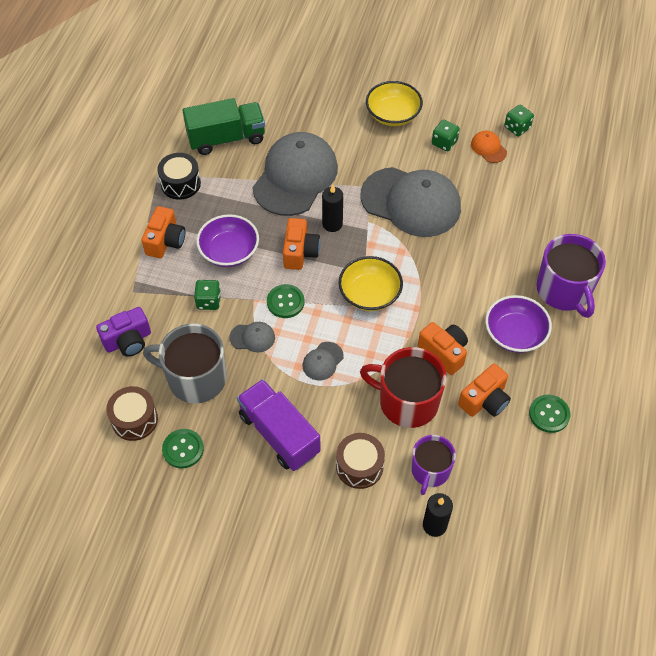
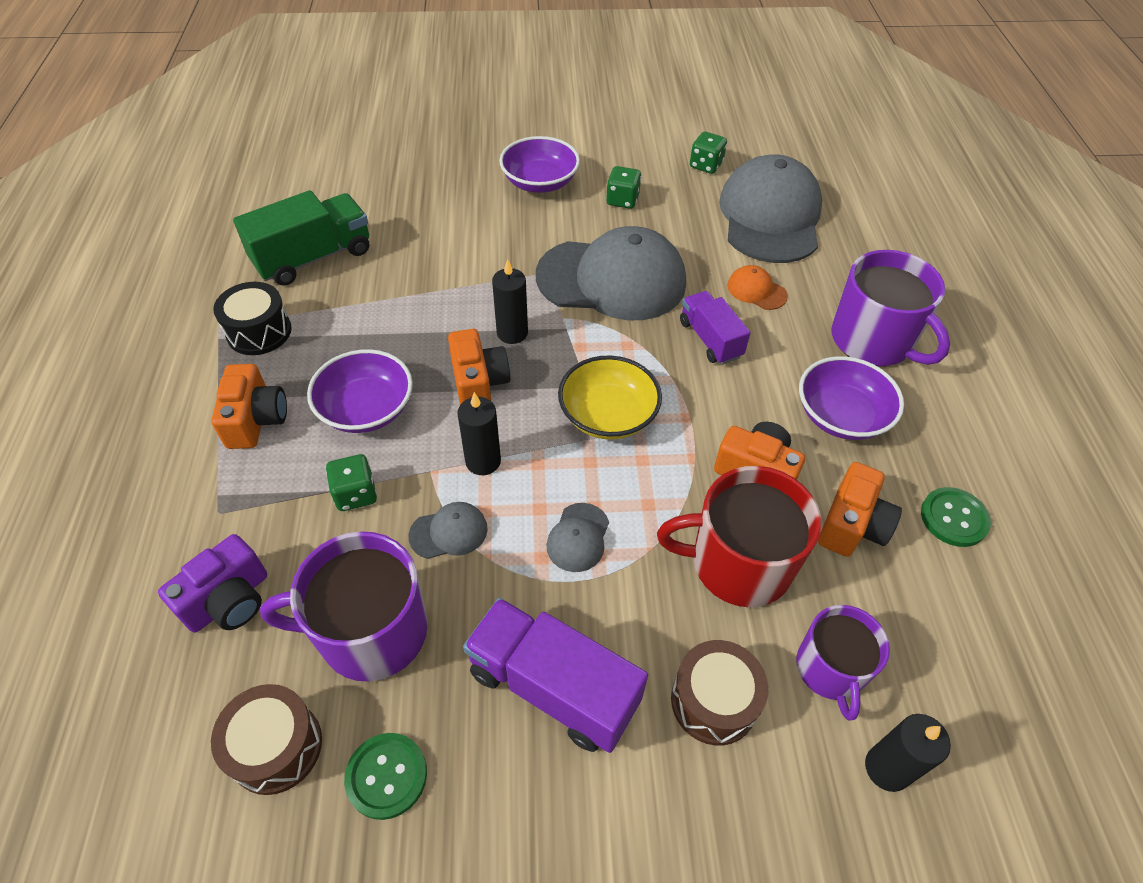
camera: 20 degrees left, 5 degrees down
grey mug [143,323,226,404] -> purple mug [260,531,428,682]
grey cap [252,132,338,216] -> grey cap moved to [719,154,822,263]
green button [267,284,304,318] -> black candle [457,392,501,475]
yellow bowl [366,81,423,126] -> purple bowl [499,136,580,193]
orange cap [471,131,507,163] -> orange cap moved to [727,265,788,310]
none -> purple truck [680,291,751,365]

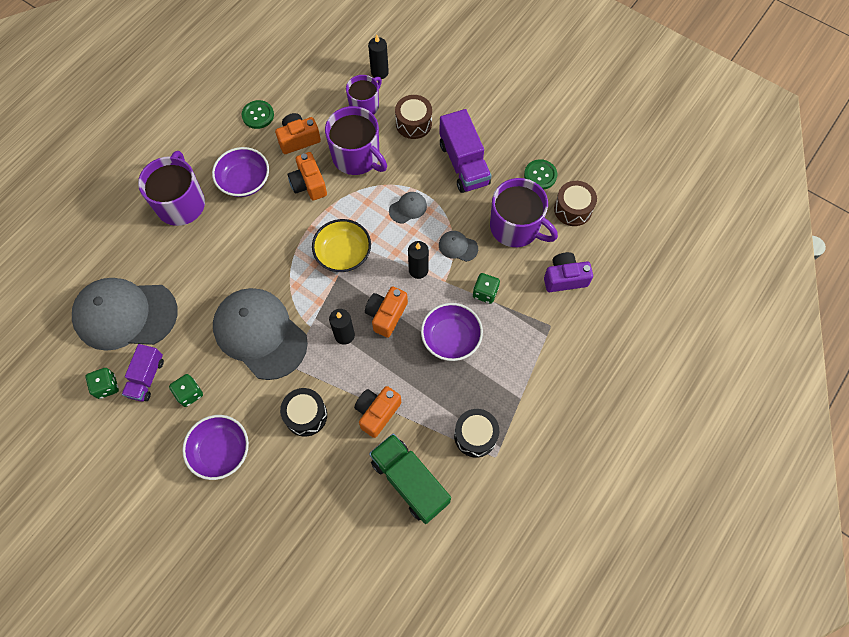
camera: 140 degrees left, 15 degrees up
orange camera [211,364,287,449] -> orange camera moved to [354,386,401,438]
green truck [233,190,369,286] -> green truck turned 45 degrees clockwise [369,433,451,524]
red mug [657,466,821,607] -> purple mug [325,106,387,175]
purple truck [680,291,751,365] -> purple truck moved to [122,344,164,402]
grey cap [719,154,822,263] -> grey cap turned 45 degrees clockwise [72,278,178,351]
orange cap [727,265,788,310] -> none
none -> black drum [280,388,327,437]

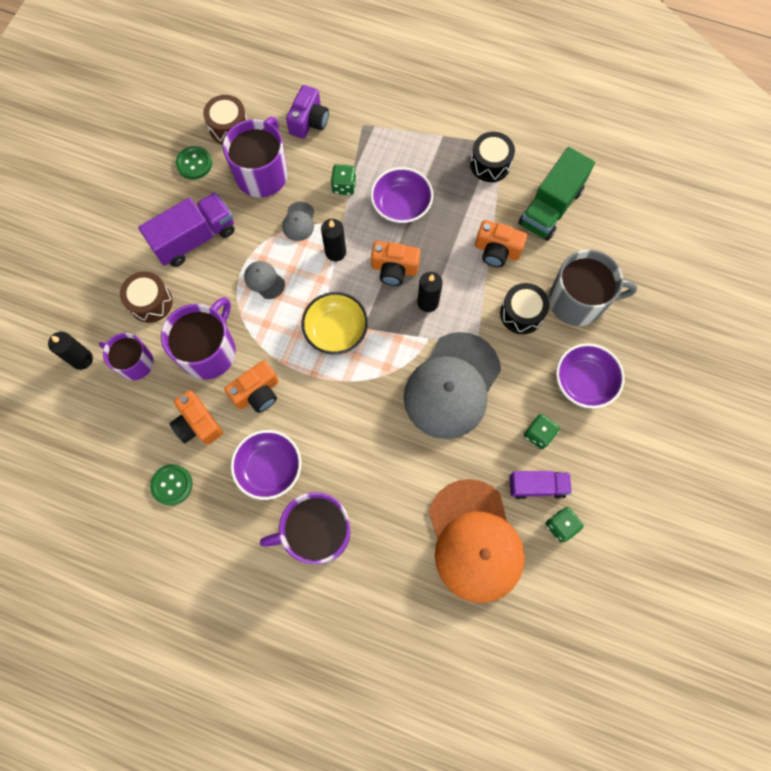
camera: 105 degrees left, 5 degrees up
grey cap [72,278,178,351] -> orange cap [429,479,525,603]
purple camera [544,252,593,292] -> purple camera turned 135 degrees counterclockwise [286,85,329,139]
none -> grey mug [549,250,637,326]

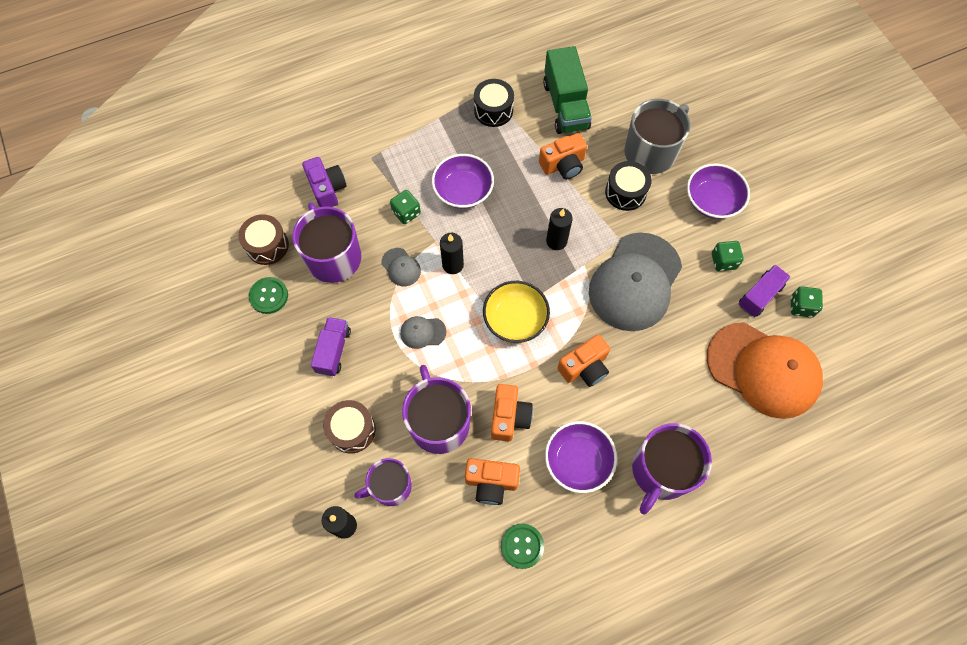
camera: 45 degrees left, 5 degrees down
purple truck [138,192,235,267] -> purple truck [311,317,351,376], size x0.63
orange camera [371,241,421,286] -> orange camera moved to [557,334,610,387]
grey cap [404,332,501,439] -> grey cap turned 45 degrees clockwise [589,232,682,331]

